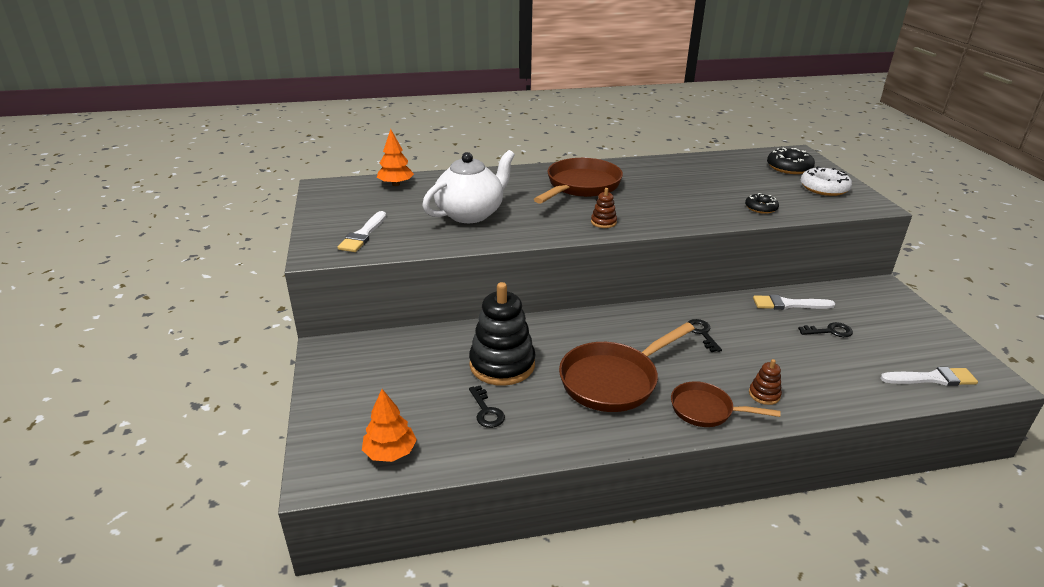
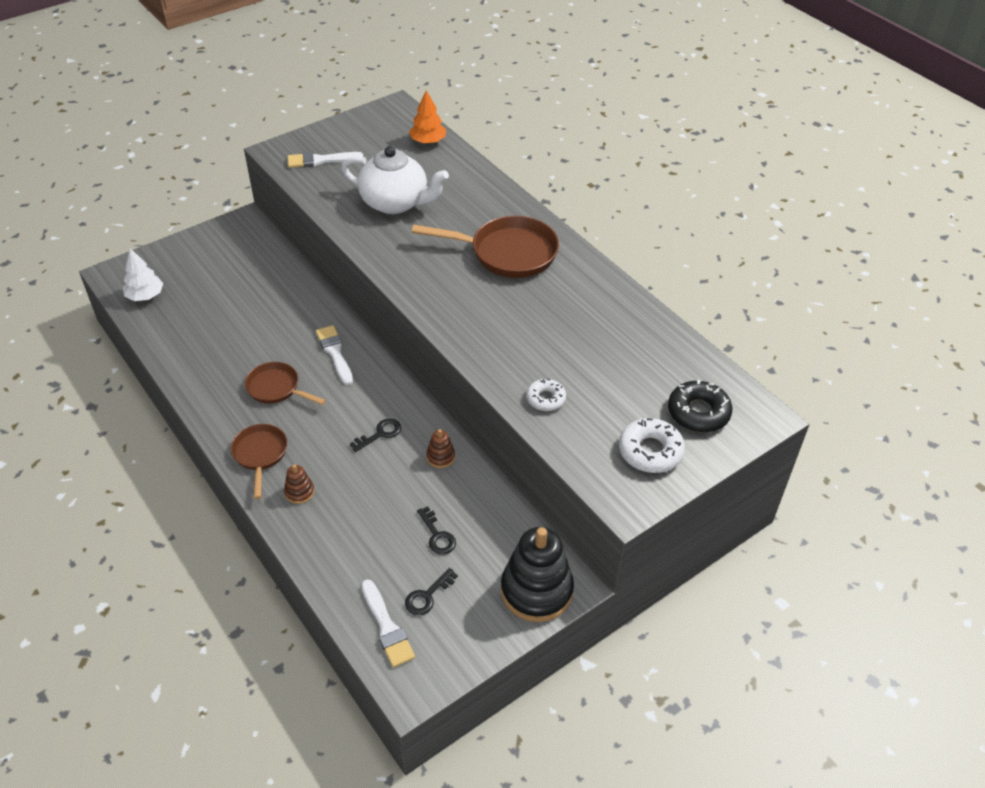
camera: 65 degrees right, 15 degrees up
orange tree [362,389,417,462] -> white tree [123,248,163,301]
black stacking toy [469,282,535,386] -> black stacking toy moved to [501,527,574,622]
black key [469,385,505,428] -> black key moved to [405,568,458,615]
brown pan [559,322,695,412] -> brown pan [245,362,326,405], size x0.60
brown stacking toy [591,188,617,228] -> brown stacking toy moved to [426,429,455,468]
black donut [745,193,779,214] -> white donut [526,379,566,411]
white brush [753,295,835,310] -> white brush moved to [316,325,353,385]

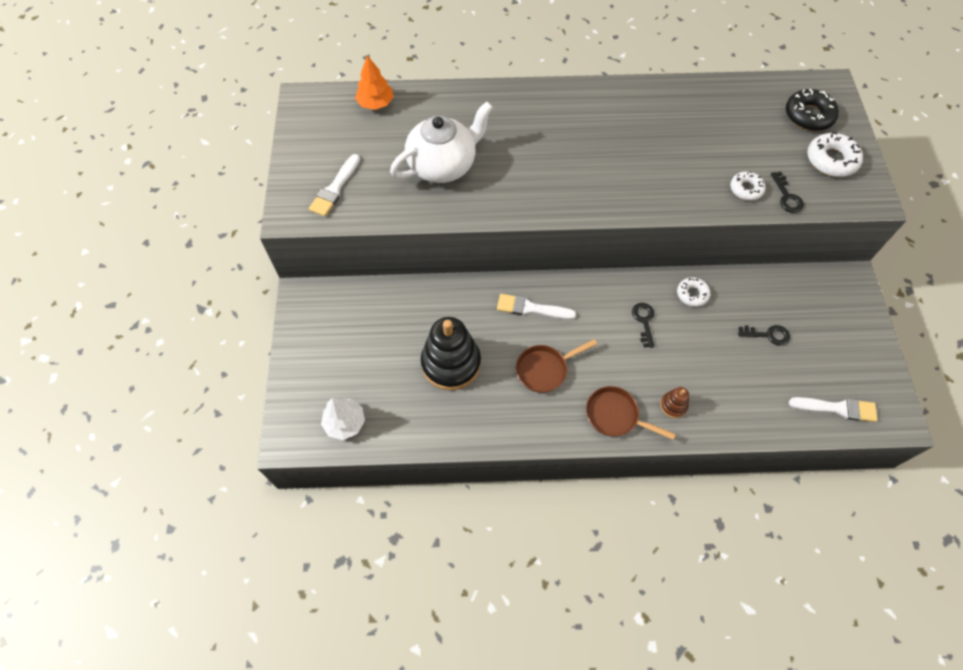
camera: 55 degrees left, 15 degrees up
black key [405,568,458,615] -> black key moved to [771,172,804,213]
brown pan [412,216,559,278] -> none
brown stacking toy [426,429,455,468] -> white donut [677,277,711,307]
black stacking toy [501,527,574,622] -> black stacking toy moved to [421,317,481,390]

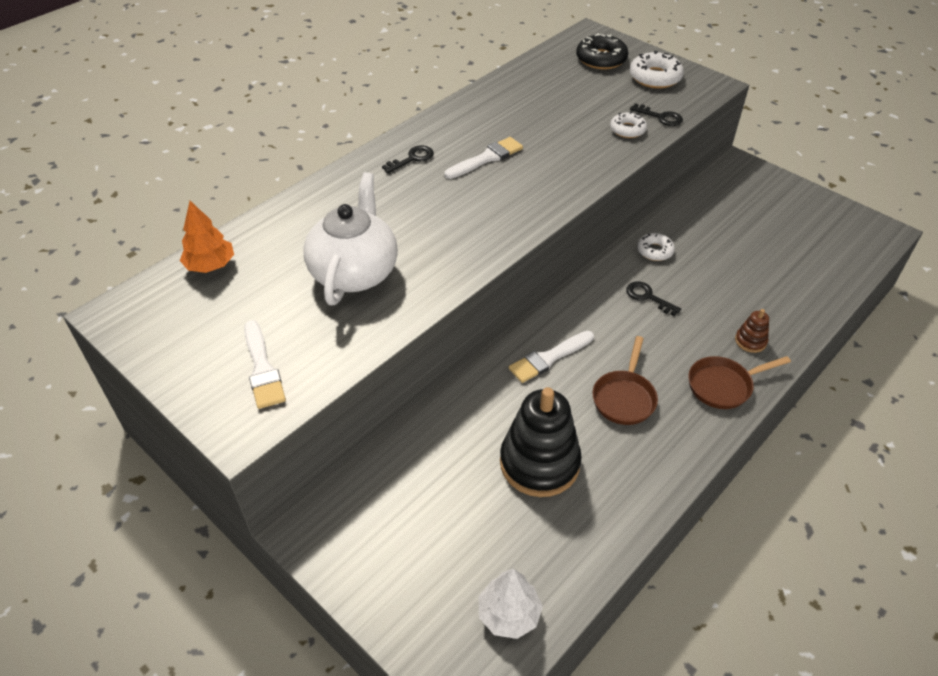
camera: 45 degrees left, 15 degrees down
black key [738,325,790,346] -> black key moved to [382,145,434,173]
white brush [789,397,878,422] -> white brush moved to [444,137,523,179]

